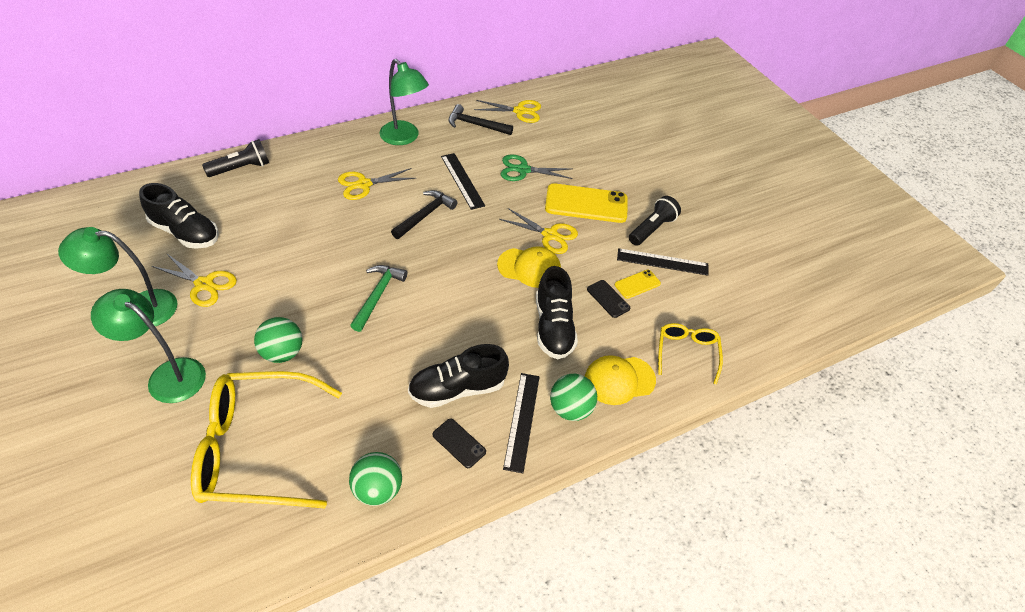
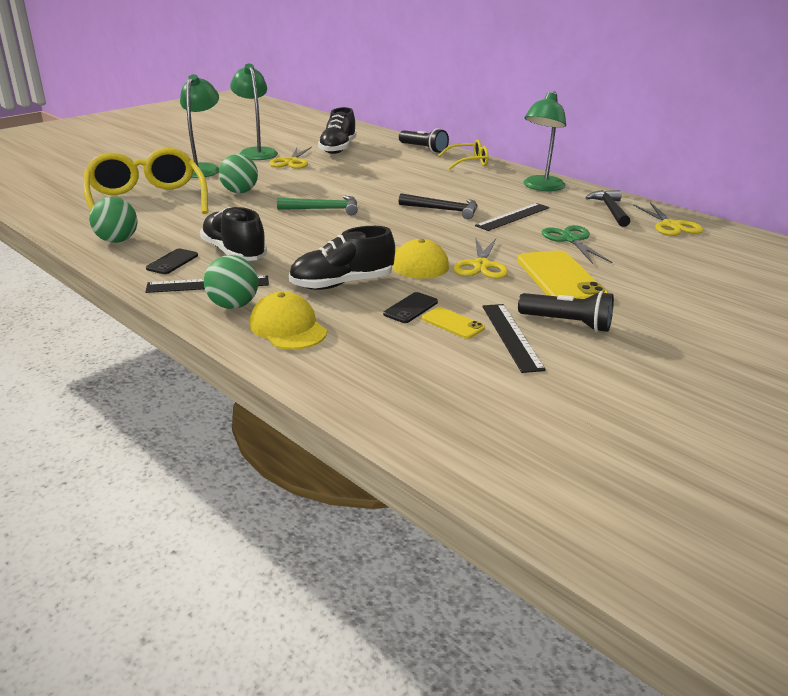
camera: 75 degrees right, 20 degrees down
yellow scissors [338,168,416,200] -> none
yellow glasses [658,323,723,385] -> yellow glasses moved to [438,139,489,170]

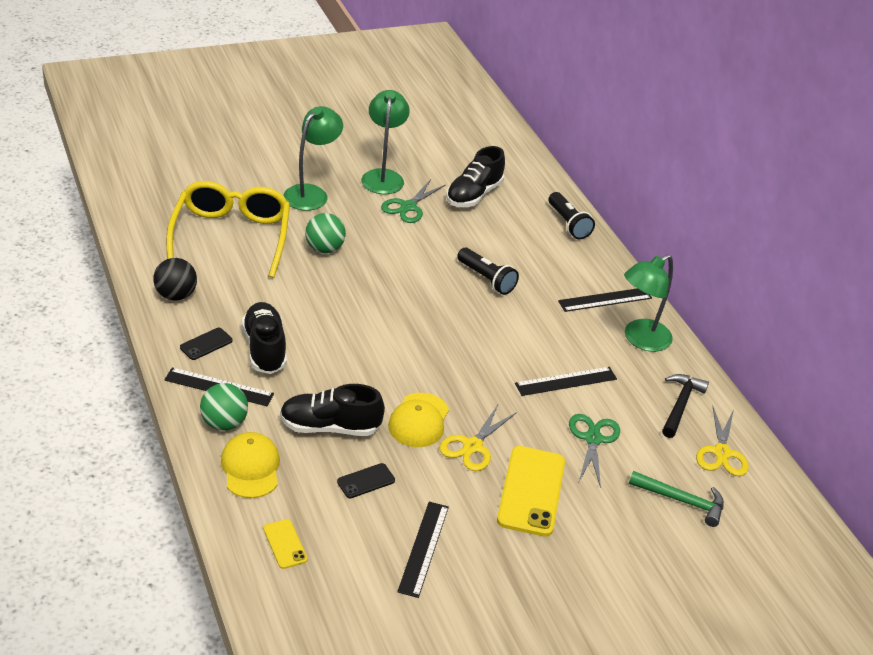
camera: 20 degrees right, 10 degrees up
green ball [89,197,138,243] -> black ball [153,258,197,301]
yellow scissors [269,147,312,169] -> green scissors [381,179,446,223]
green hammer [277,196,358,215] -> green hammer moved to [629,471,724,527]
black hammer [399,193,478,219] -> none
yellow phone [422,307,485,339] -> yellow phone moved to [263,519,307,569]
yellow glasses [438,139,489,170] -> none
black flashlight [518,291,614,332] -> black flashlight moved to [457,248,519,295]
none -> black ruler [558,288,652,312]

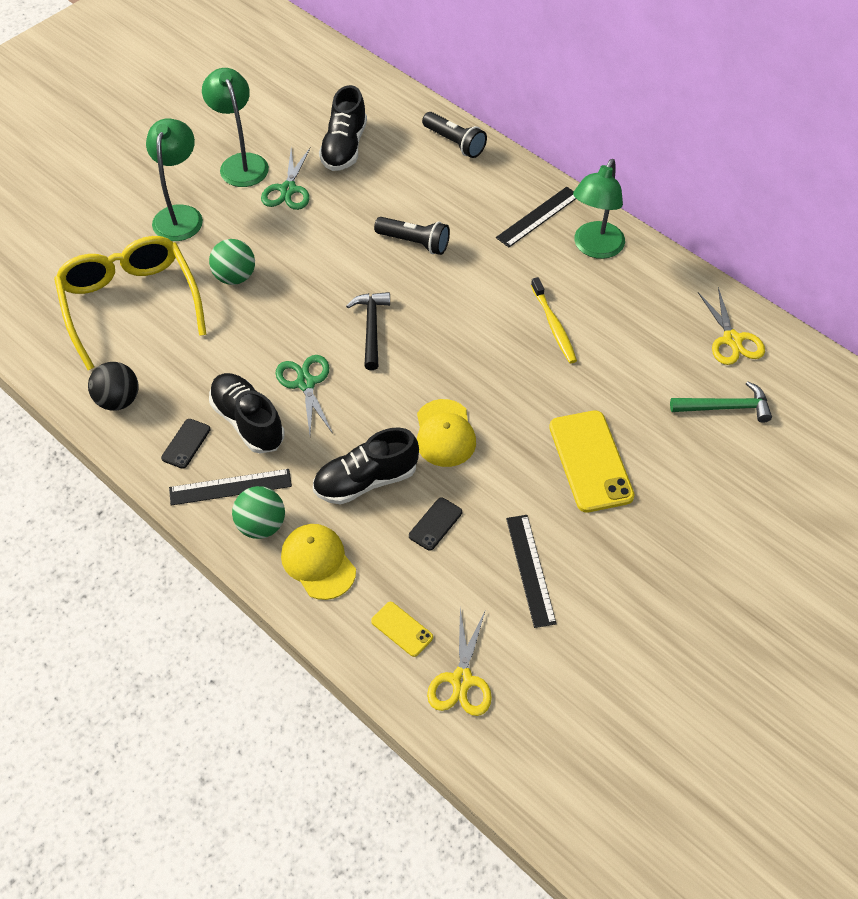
camera: 20 degrees left, 15 degrees up
yellow scissors [439,405,517,471] -> yellow scissors moved to [427,608,492,716]
black ruler [515,367,617,396] -> yellow toothbrush [531,277,577,363]
green scissors [569,414,620,488] -> green scissors moved to [275,355,333,434]
black hammer [662,374,709,438] -> black hammer moved to [346,292,390,370]

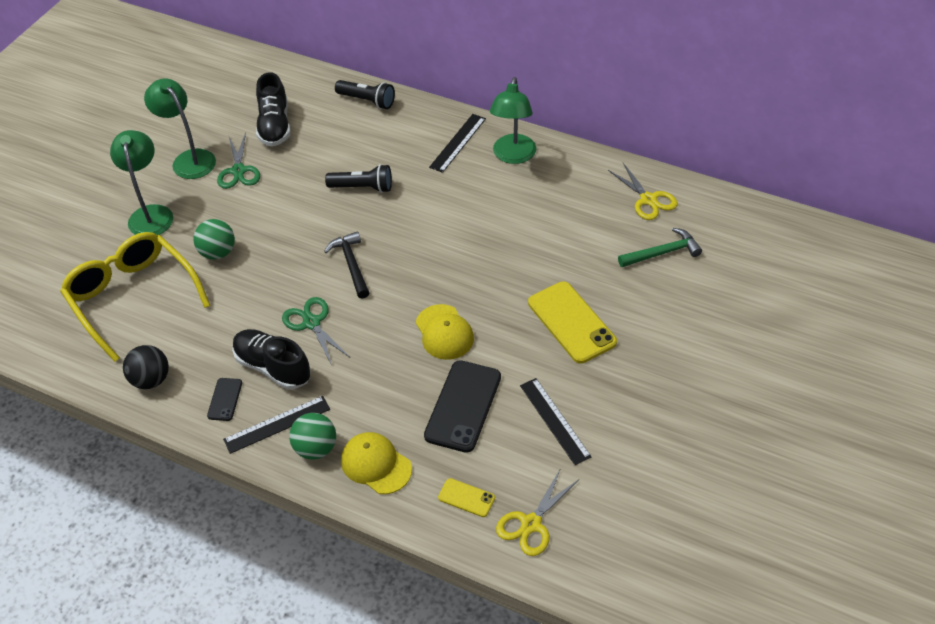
camera: 15 degrees left, 5 degrees down
black shoe [313,427,419,505] -> none
black phone [409,497,462,551] -> black phone [424,360,501,453], size x2.02
yellow scissors [427,608,492,716] -> yellow scissors turned 45 degrees clockwise [496,468,578,556]
yellow toothbrush [531,277,577,363] -> none

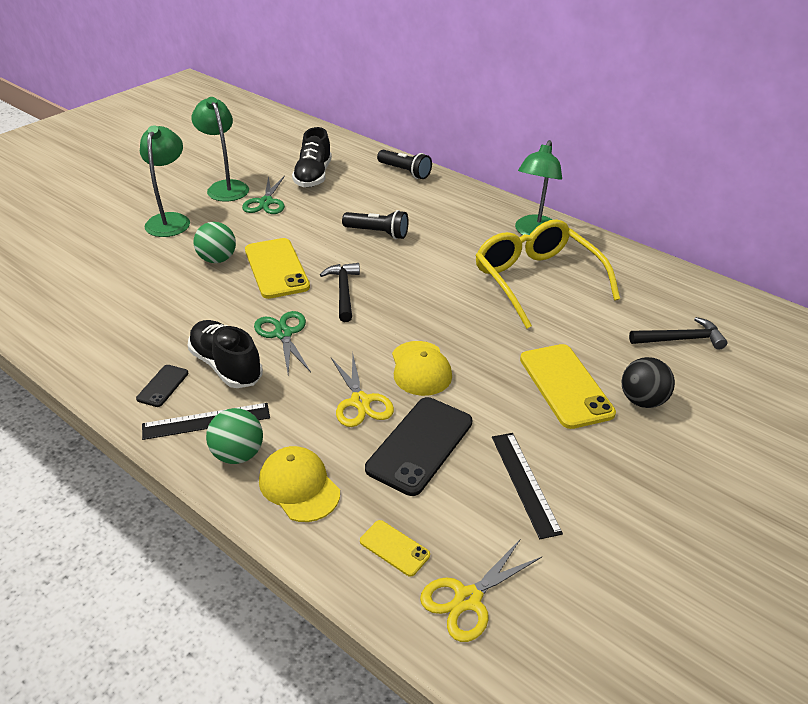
camera: 10 degrees right, 10 degrees down
yellow glasses [60,232,211,362] -> yellow glasses moved to [475,219,620,329]
black ball [123,345,169,389] -> black ball moved to [622,357,675,408]
black ruler [429,114,486,173] -> none
yellow scissors [608,163,678,220] -> yellow scissors moved to [331,355,394,427]
green hammer [618,228,702,267] -> black hammer [629,317,728,350]
none -> yellow phone [245,238,310,299]

